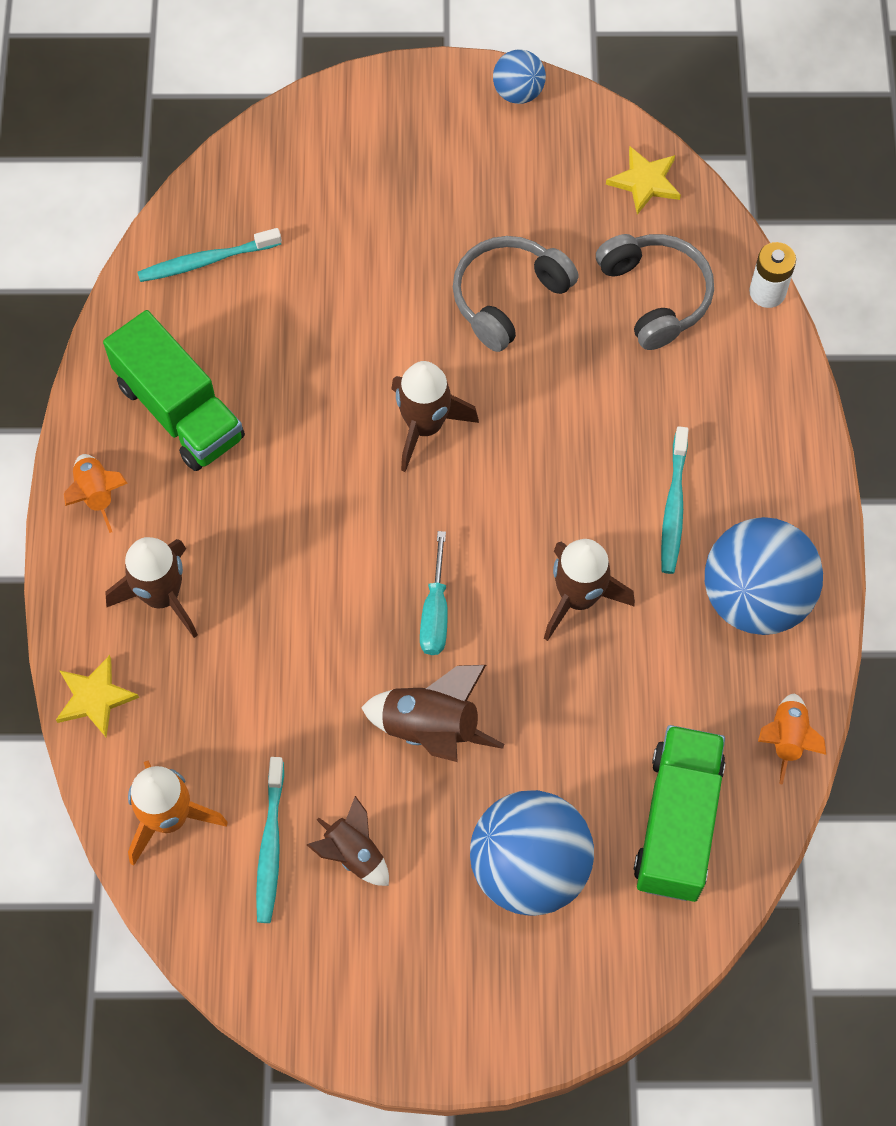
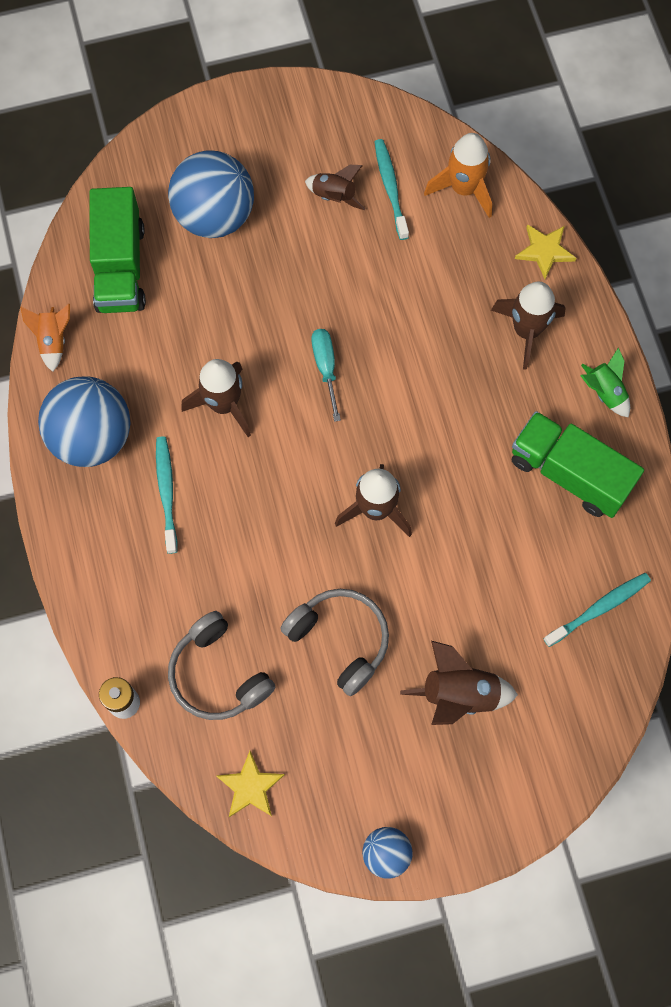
camera: 165 degrees right, 5 degrees up
orange rocket [64,454,127,533] -> green rocket [580,347,630,418]
brown rocket [361,665,504,762] -> brown rocket moved to [400,641,518,725]
grey headphones [453,236,579,352] -> grey headphones turned 75 degrees counterclockwise [281,589,389,696]

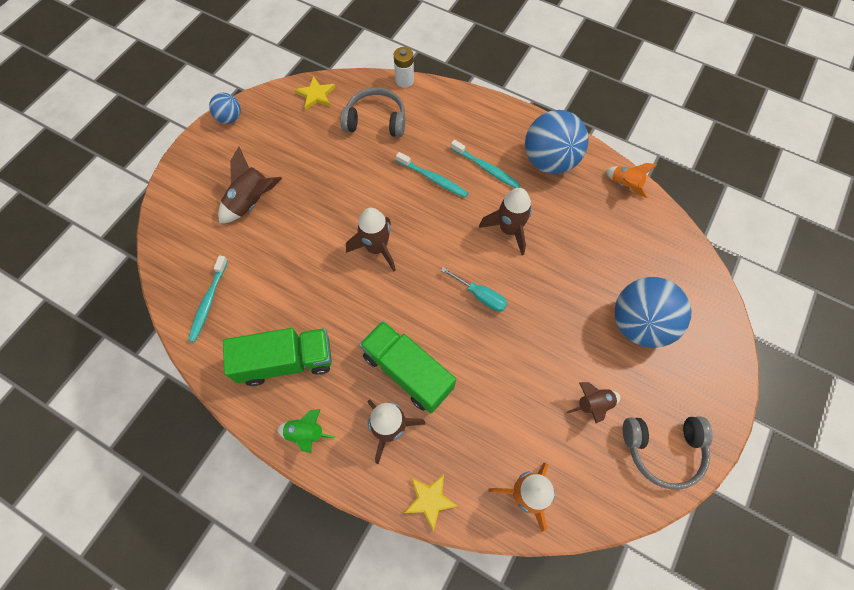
camera: 135 degrees right, 5 degrees down
green truck [90,187,146,313] -> green truck moved to [359,321,456,413]
grey headphones [281,589,389,696] -> grey headphones moved to [623,416,713,490]
turquoise toothbrush [375,139,409,240] -> turquoise toothbrush moved to [396,152,468,198]

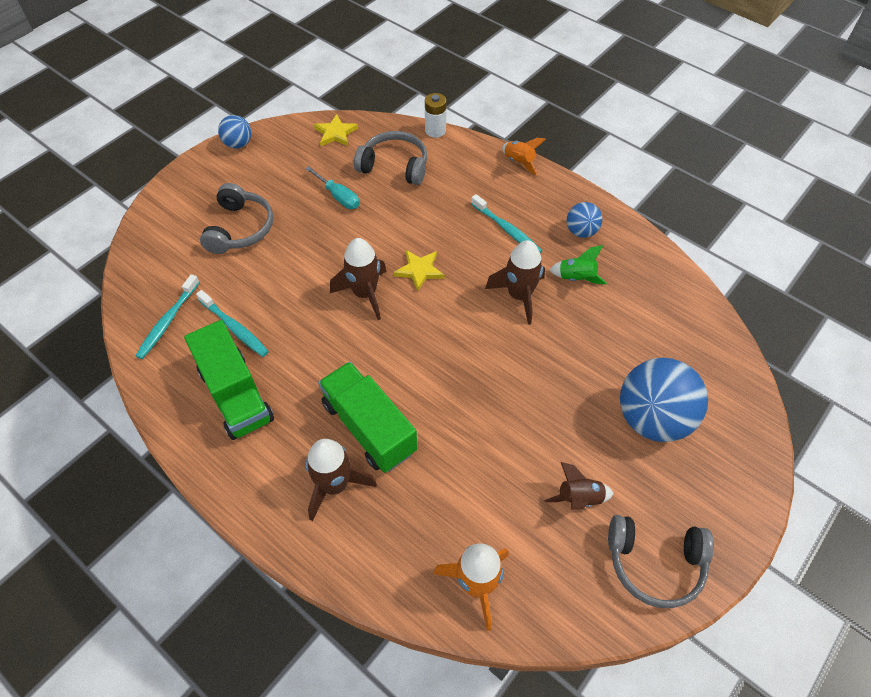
camera: 10 degrees right, 10 degrees down
brown rocket [218,147,282,224] -> grey headphones [200,183,273,254]
green truck [223,328,332,386] -> green truck turned 60 degrees clockwise [184,320,274,440]
green rocket [277,409,336,453] -> green rocket moved to [549,245,607,284]
turquoise toothbrush [396,152,468,198] -> turquoise toothbrush moved to [196,290,269,357]
yellow star [404,474,458,531] -> yellow star moved to [393,250,445,292]
turquoise screwdriver [441,267,508,312] -> turquoise screwdriver moved to [305,166,360,209]
blue ball [525,110,588,174] -> blue ball [567,202,602,238], size x0.51
orange rocket [606,163,657,198] -> orange rocket moved to [502,138,546,175]

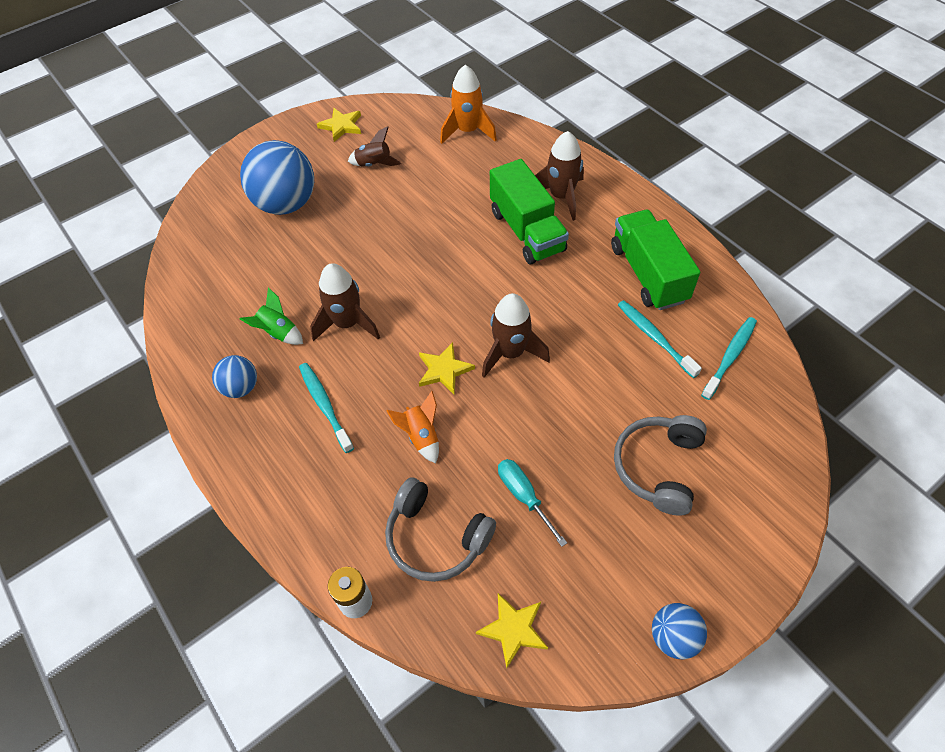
camera: 165 degrees left, 0 degrees up
orange rocket [502,138,546,175] -> orange rocket moved to [386,391,439,463]
grey headphones [608,515,714,608] -> yellow star [317,108,361,142]

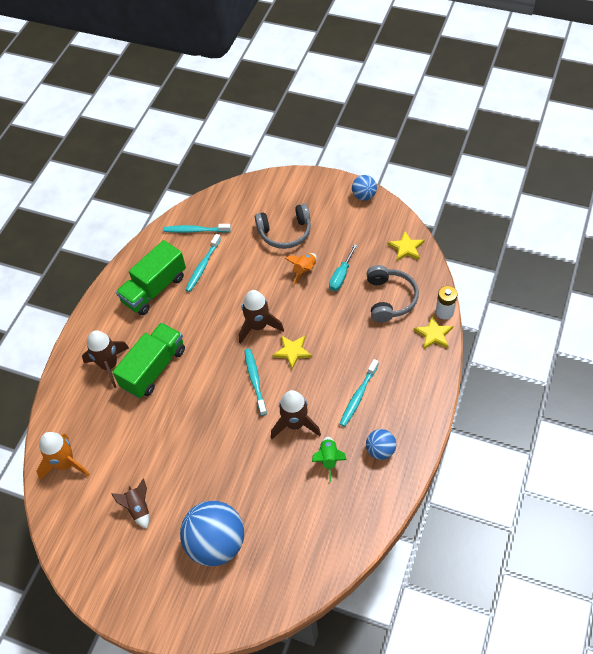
camera: 120 degrees left, 0 degrees up
yellow star [317,108,361,142] -> yellow star moved to [414,315,453,350]
orange rocket [386,391,439,463] -> orange rocket moved to [284,253,317,285]
none -> turquoise toothbrush [244,349,267,416]

